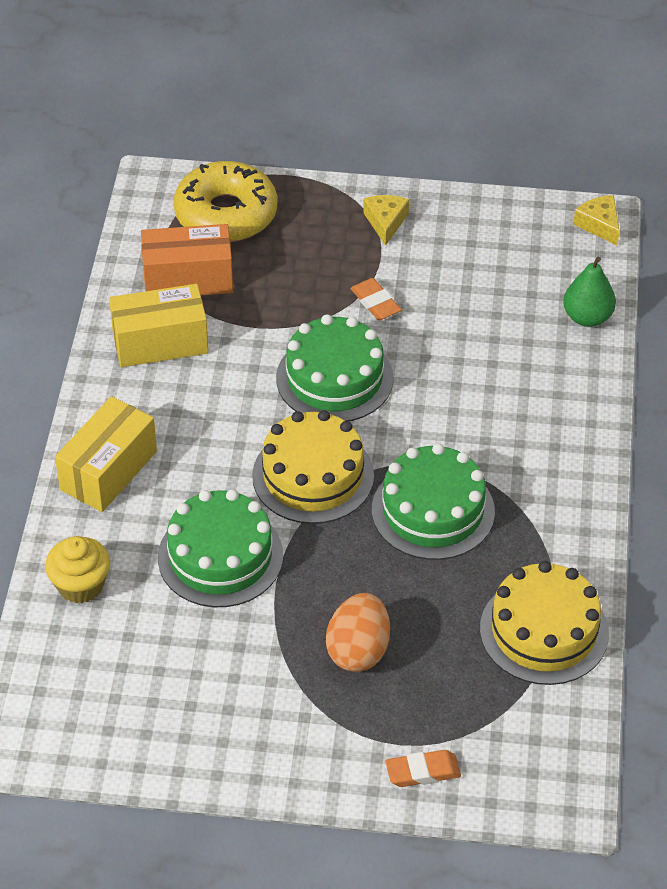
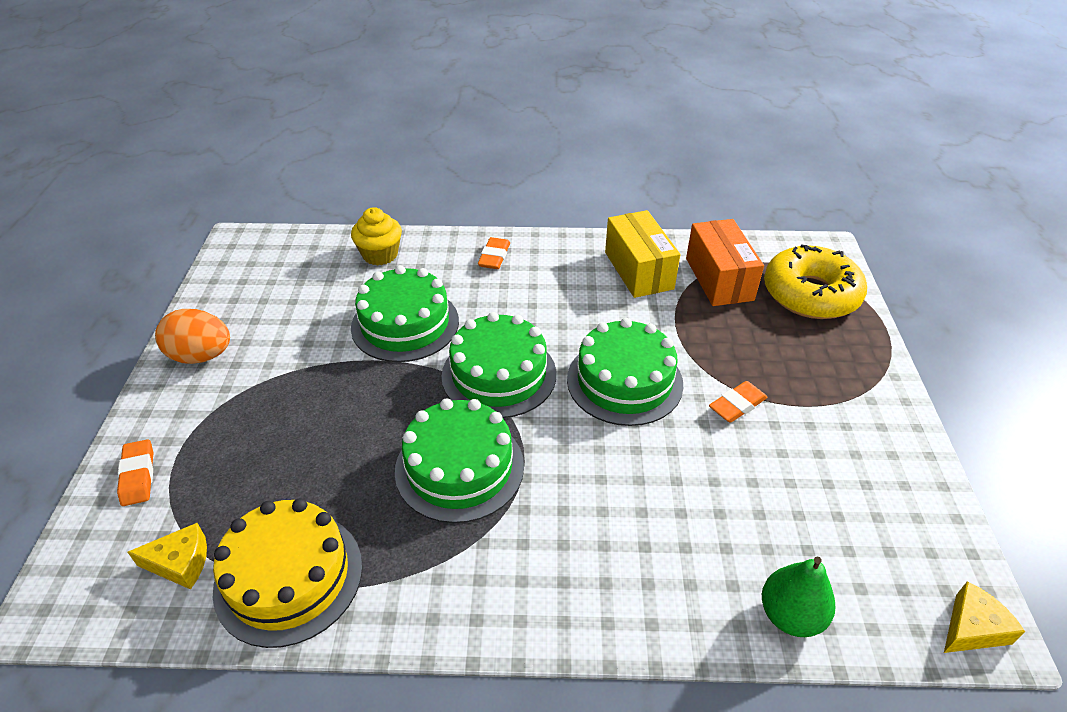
camera: 85 degrees right, 5 degrees down
yellow box [55,396,157,512] -> orange eraser [478,237,510,269]
yellow cake [252,410,374,524] -> green cake [441,312,556,418]
orange egg [326,593,390,672] -> orange egg moved to [155,309,230,364]
yellow cheese [363,195,409,246] -> yellow cheese moved to [128,523,207,590]

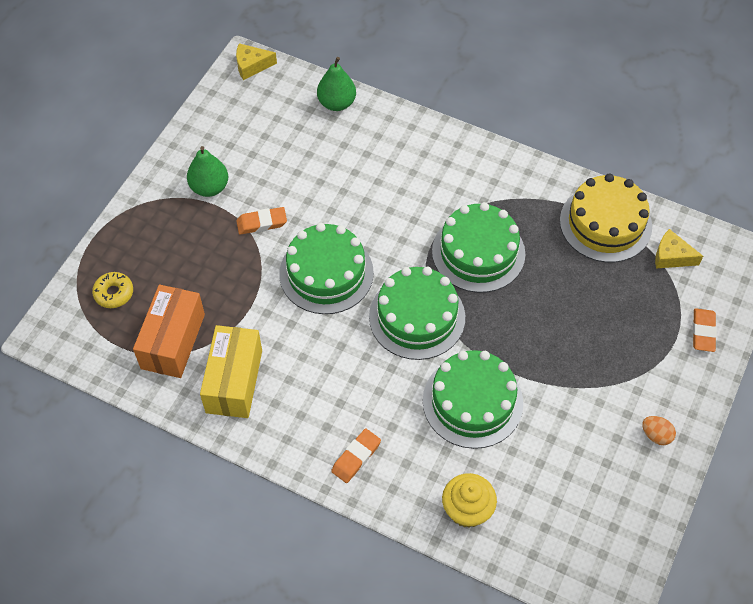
camera: 155 degrees left, 15 degrees up
orange egg [155,309,230,364] -> orange egg [642,416,676,445], size x0.53
yellow donut [764,244,867,319] -> yellow donut [92,272,133,308], size x0.45
none -> green pear [187,146,228,197]

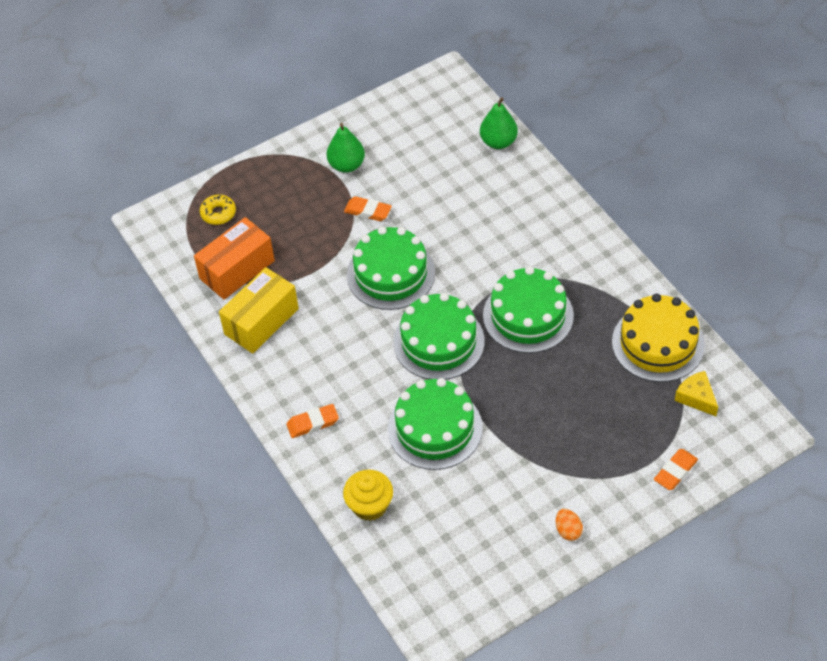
camera: 35 degrees right, 5 degrees down
yellow cheese [236,43,277,80] -> none

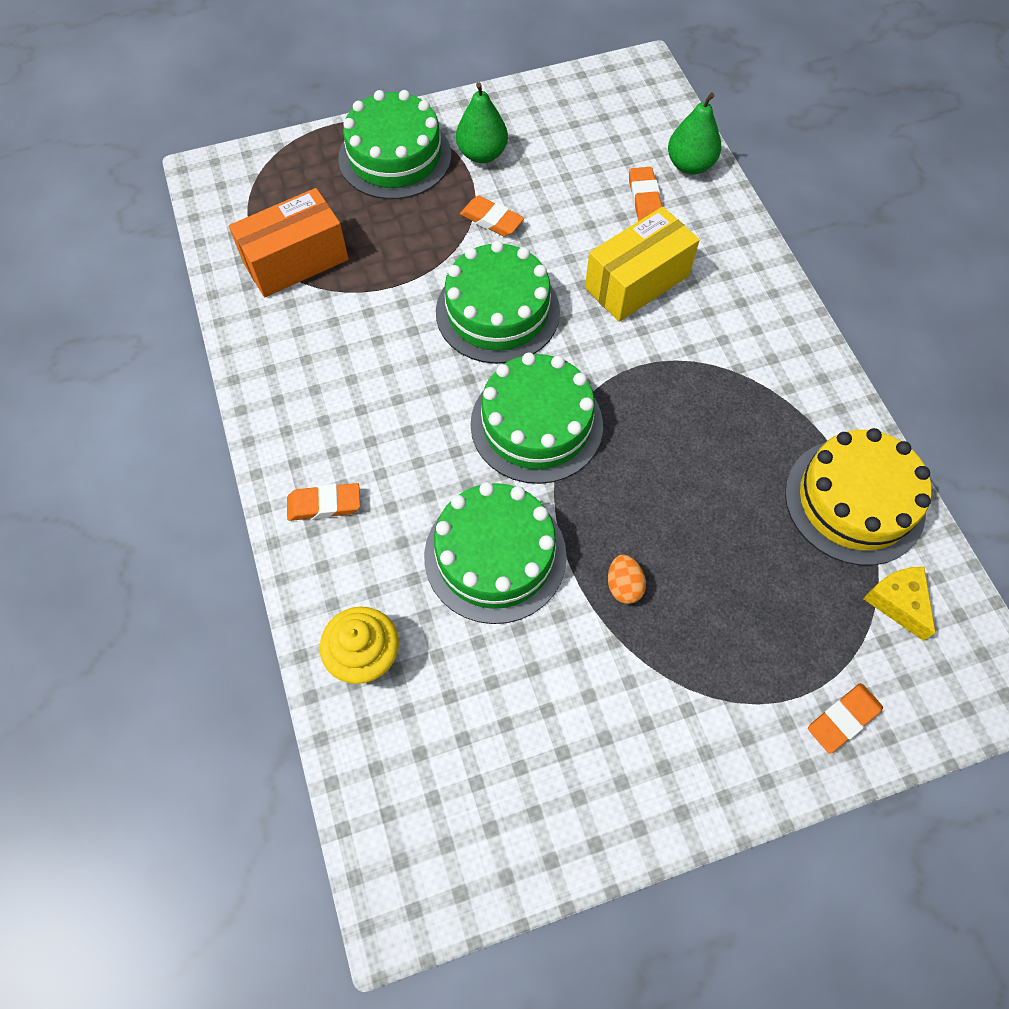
camera: 10 degrees right, 10 degrees up
yellow donut [200,195,236,225] -> none
yellow box [219,267,299,354] -> yellow box moved to [585,207,700,322]
green cake [483,266,574,353] -> green cake moved to [338,90,451,200]
orange egg [556,509,583,541] -> orange egg moved to [608,555,646,604]
none -> orange eraser [629,167,662,221]

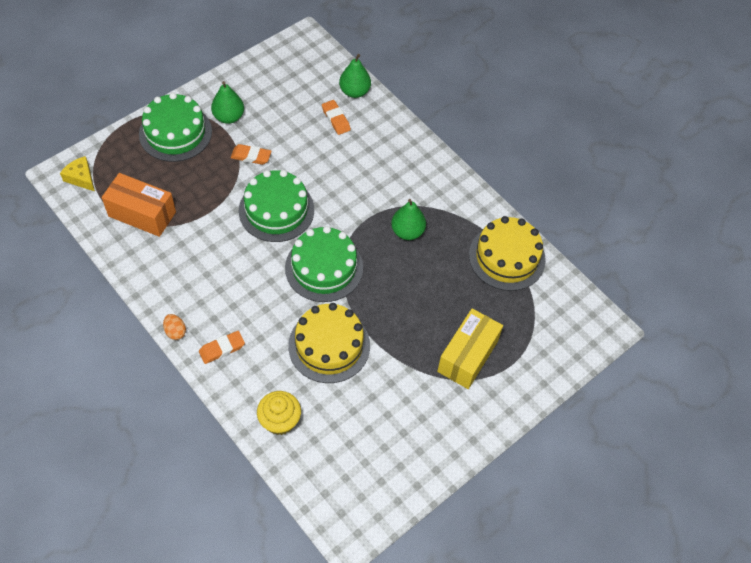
camera: 25 degrees left, 5 degrees down
orange box [229,188,349,297] -> orange box turned 75 degrees clockwise [102,173,176,237]
green cake [424,482,567,624] -> yellow cake [288,303,370,383]
yellow box [585,207,700,322] -> yellow box moved to [437,308,503,389]
orange egg [608,555,646,604] -> orange egg moved to [163,314,186,340]
orange eraser [808,683,883,754] -> none
yellow cheese [863,567,935,641] -> yellow cheese moved to [60,156,95,191]
none -> green pear [391,199,426,240]

